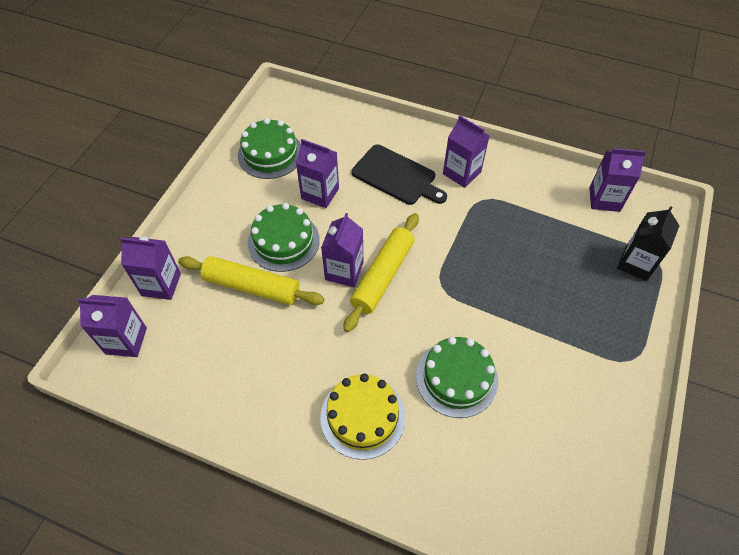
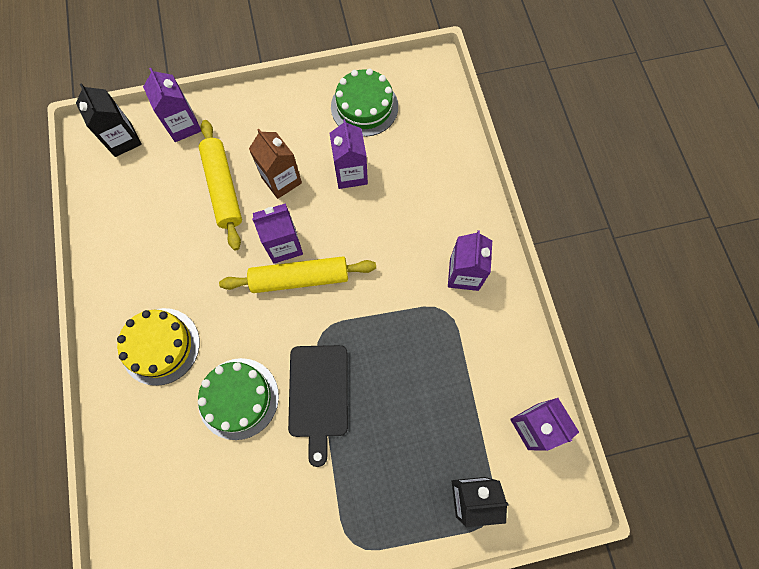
camera: 55 degrees right, 15 degrees up
purple carton [78,295,147,357] -> black carton [76,83,142,157]
green cake [248,203,320,272] -> brown carton [249,129,302,199]
black cutting board [352,144,447,205] -> black cutting board moved to [288,345,348,467]

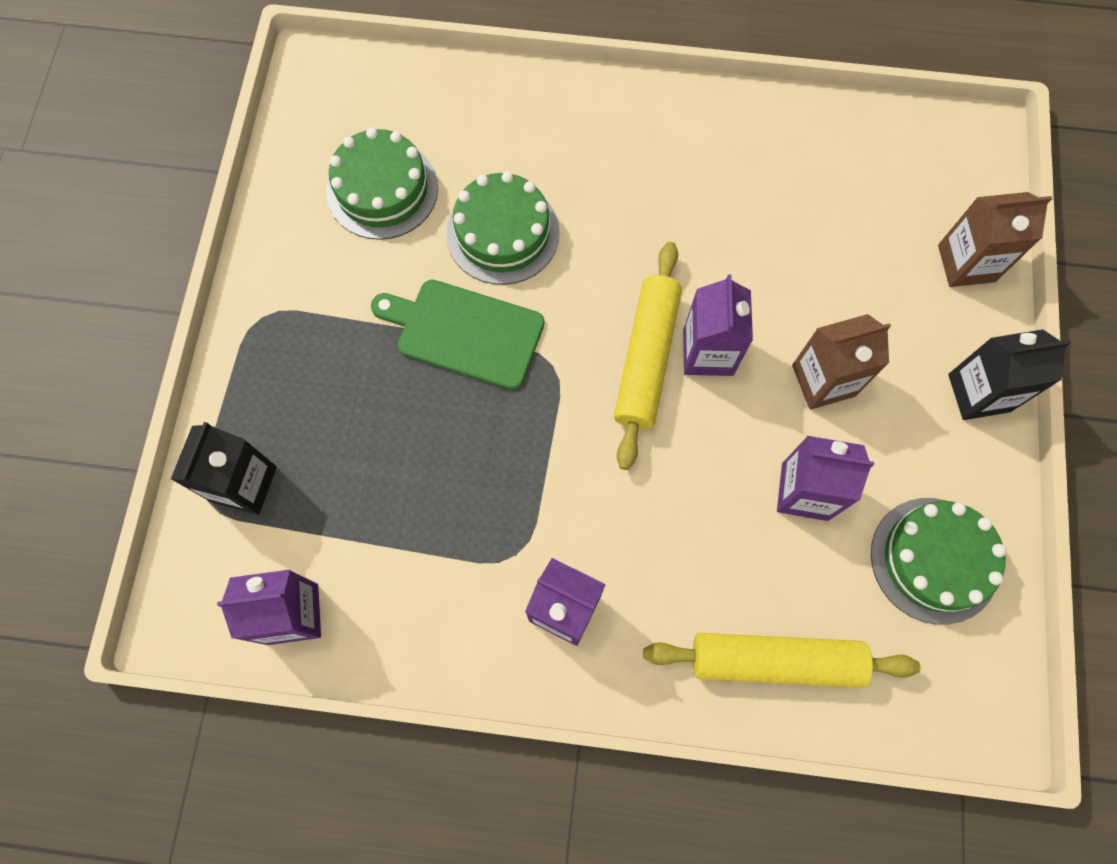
camera: 110 degrees right, 0 degrees up
black carton [76,83,142,157] -> black carton moved to [948,329,1071,420]
yellow cake [117,308,200,386] -> none
purple carton [143,68,201,142] -> brown carton [938,192,1052,287]
yellow rolling pin [199,120,242,250] -> yellow rolling pin moved to [643,633,921,688]
black cutting board [288,345,348,467] -> green cutting board [371,280,545,390]
none -> green cake [326,127,438,240]

